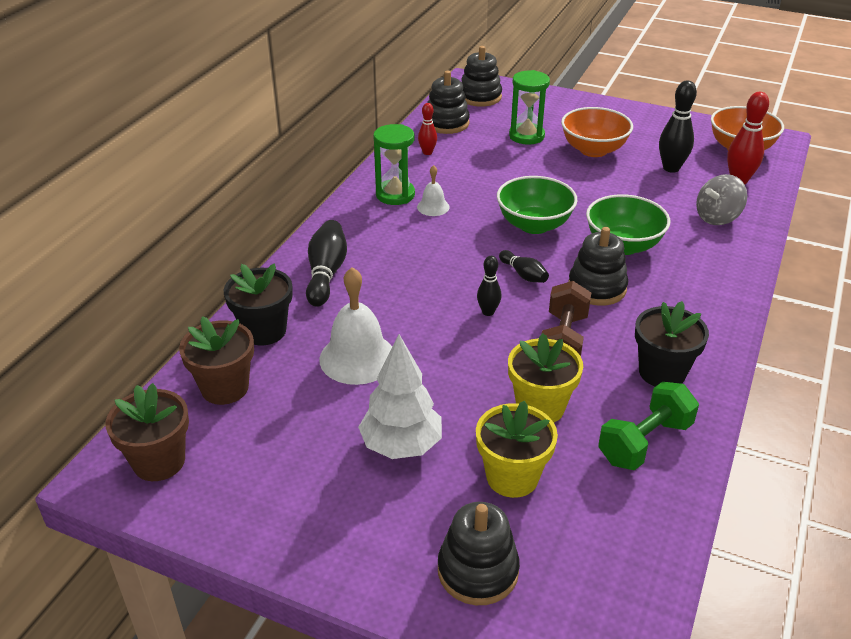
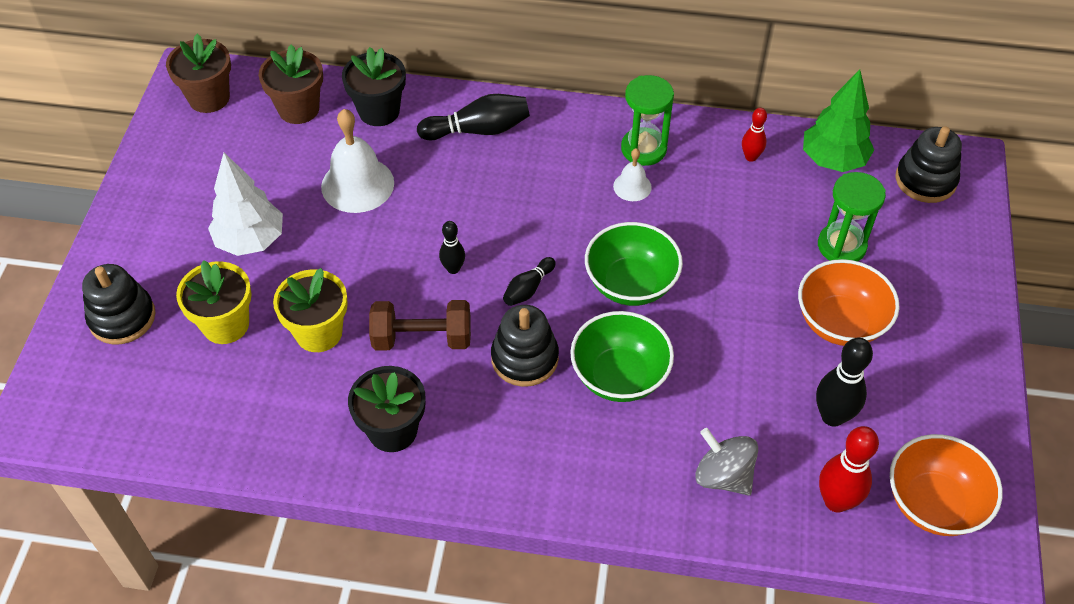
camera: 75 degrees right, 15 degrees up
black stacking toy [427,71,470,134] -> green tree [803,69,874,172]
green dumbbell [598,382,699,470] -> none

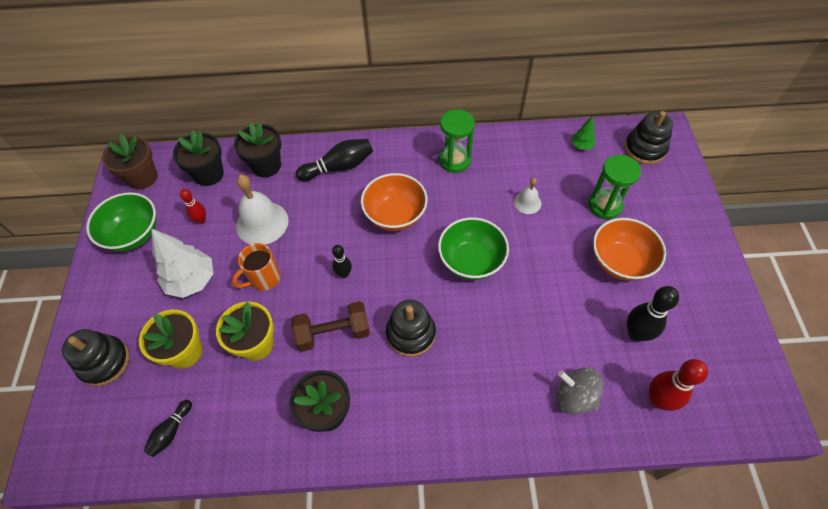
camera: 10 degrees left, 5 degrees up
brown flower pot [259,44,323,124] -> black flower pot [173,130,224,186]
black bowling pin [503,257,556,306] -> black bowling pin moved to [144,400,192,457]
green bowl [570,311,674,402] -> green bowl moved to [86,192,156,252]
white bell [613,148,652,201] -> white bell moved to [514,178,541,214]
red bowling pin [742,108,767,162] -> red bowling pin moved to [180,189,206,224]
green tree [803,69,874,172] -> green tree [572,117,596,150], size x0.50
orange bowl [890,434,1002,536] -> orange bowl moved to [361,173,428,231]
none -> orange mug [232,243,280,291]

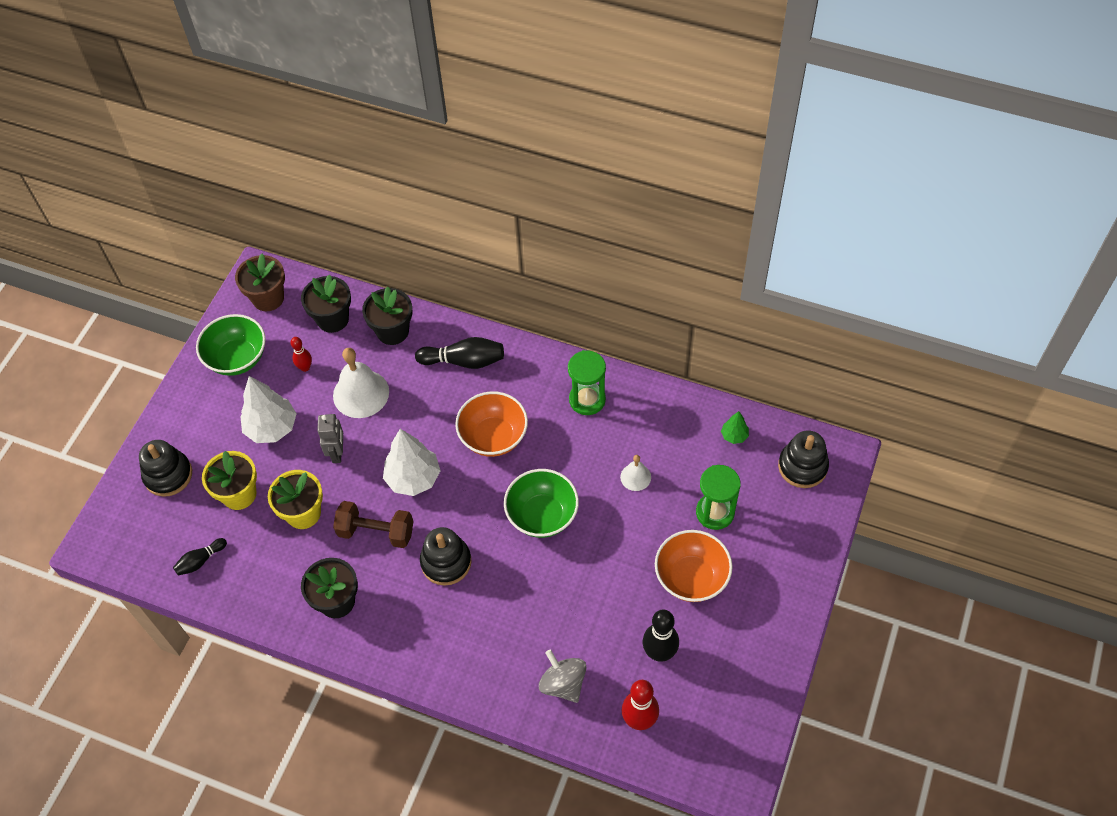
camera: 25 degrees right, 0 degrees up
orange mug [232,243,280,291] -> grey robot [317,414,343,463]
black bowling pin [332,245,352,278] -> white tree [383,429,441,496]

